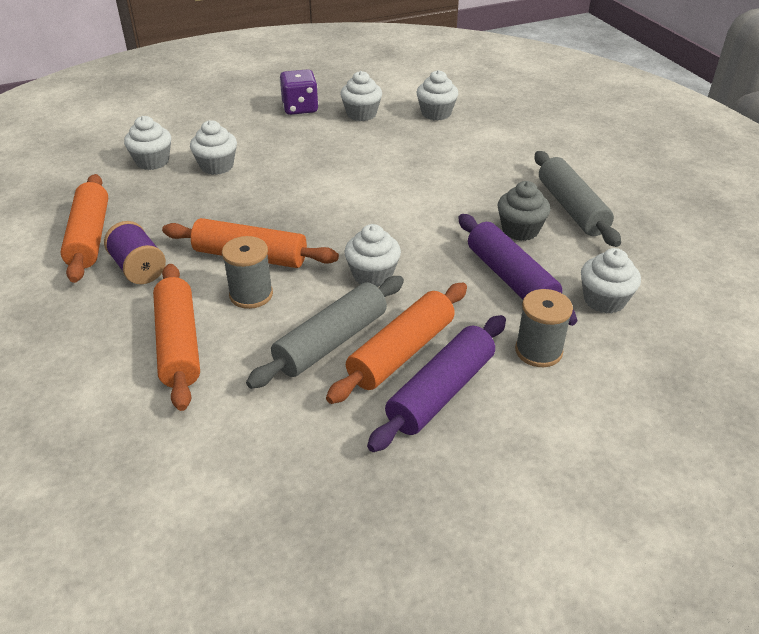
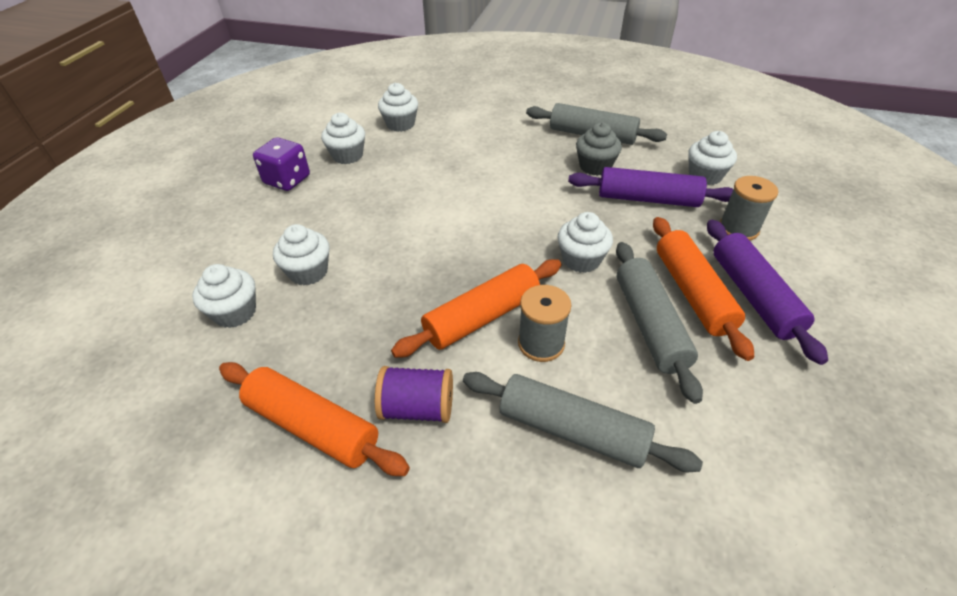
camera: 50 degrees left, 5 degrees up
orange rolling pin [153,264,200,411] -> grey rolling pin [463,372,703,472]

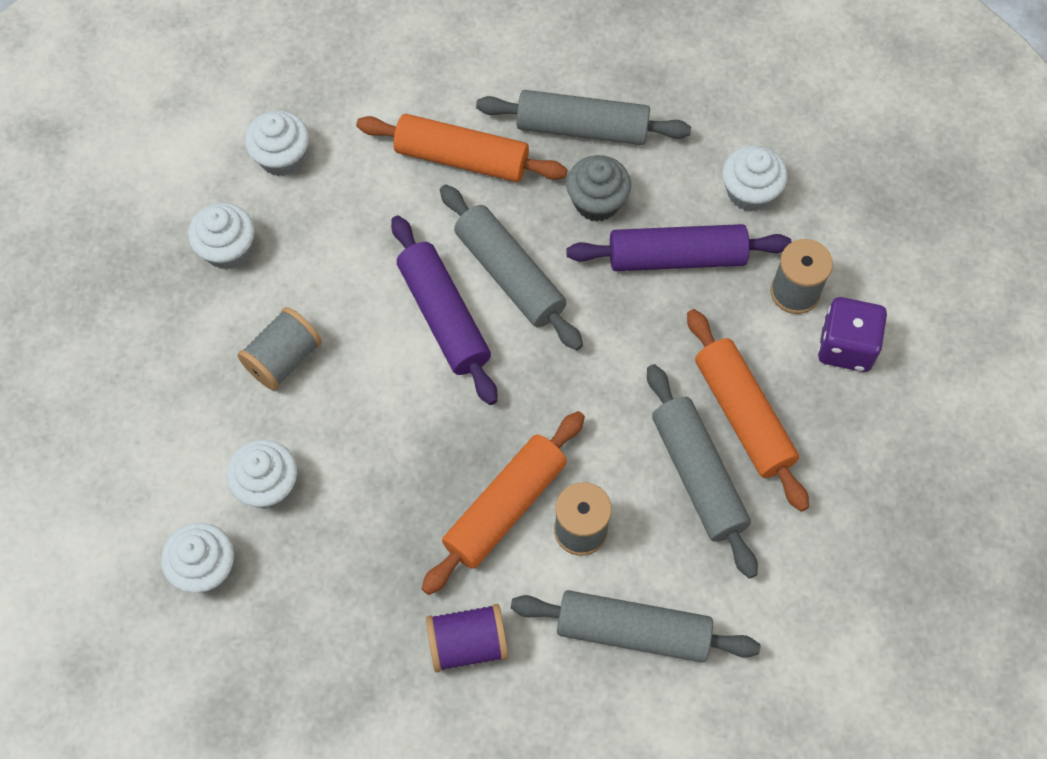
camera: 15 degrees left, 20 degrees up
orange rolling pin [219,362,410,476] -> orange rolling pin moved to [356,114,567,182]
purple dice [253,137,310,191] -> purple dice moved to [818,297,887,372]
white cupcake [558,212,613,273] -> none
purple rolling pin [707,220,828,365] -> purple rolling pin moved to [391,215,497,405]
none -> grey spool [238,307,322,390]
none -> grey rolling pin [440,185,583,350]

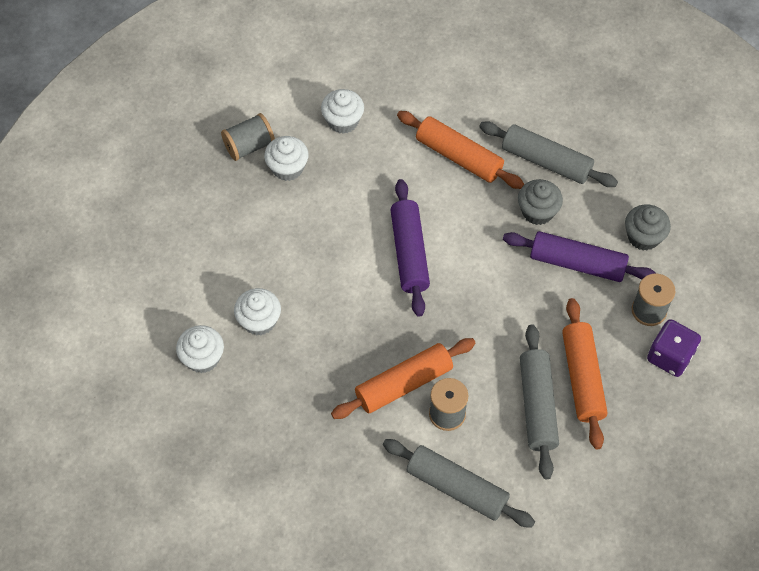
camera: 20 degrees right, 5 degrees down
grey spool [238,307,322,390] -> grey spool moved to [221,113,275,161]
purple spool [426,604,508,672] -> none
grey rolling pin [440,185,583,350] -> none
white cupcake [722,145,787,212] -> grey cupcake [625,204,671,250]

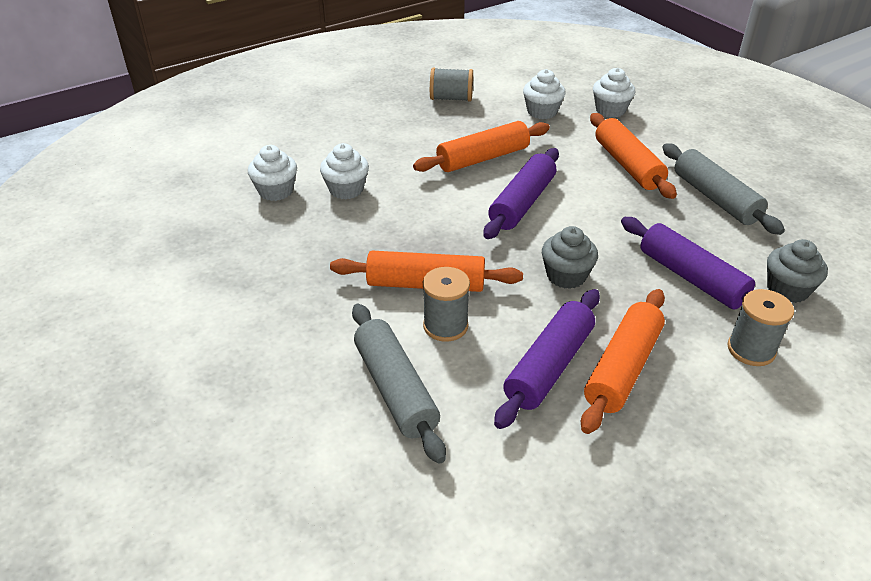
camera: 35 degrees right, 20 degrees down
white cupcake [264,136,308,181] -> white cupcake moved to [593,68,636,118]
grey cupcake [518,179,563,225] -> grey cupcake moved to [542,226,598,289]
grey rolling pin [520,325,559,479] -> purple rolling pin [494,289,600,429]
purple dice [647,319,701,377] -> none
none -> orange rolling pin [413,121,550,172]

